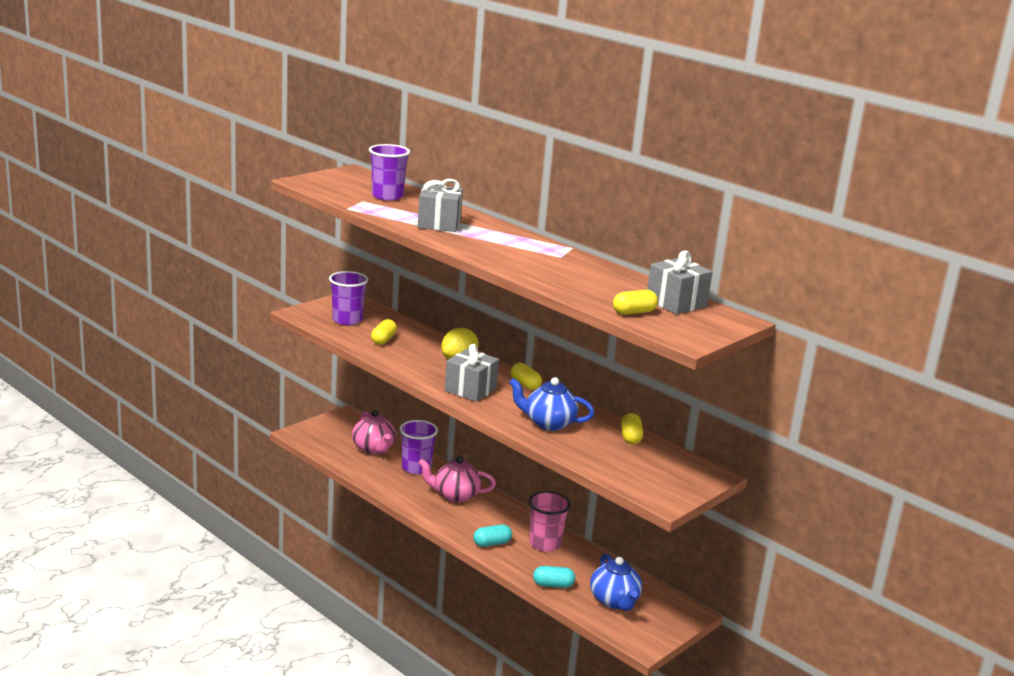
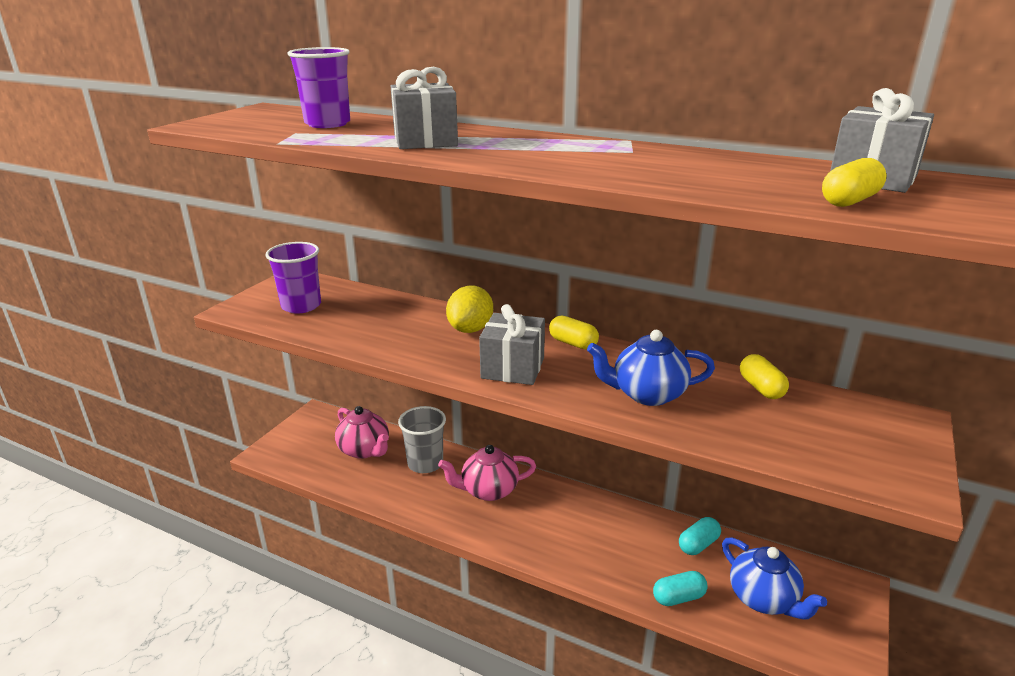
camera: 15 degrees left, 5 degrees up
yellow capsule [371,319,397,345] -> none
purple cup [400,420,438,474] -> grey cup [398,406,446,473]
turquoise capsule [473,524,512,547] -> turquoise capsule moved to [679,517,721,555]
pink cup [529,491,571,552] -> none

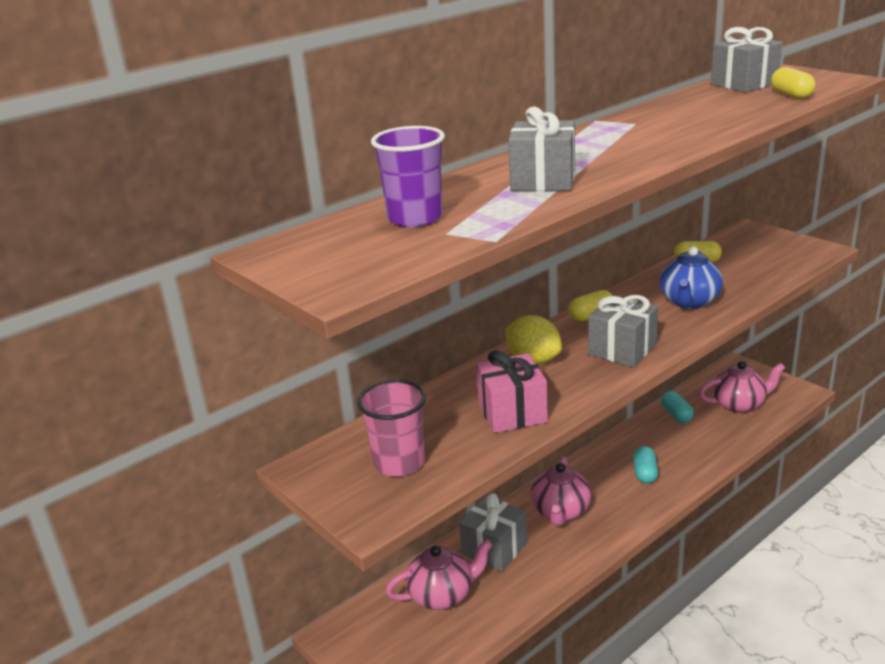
camera: 65 degrees left, 0 degrees up
purple cup [265,242,321,313] -> pink cup [358,380,426,476]
grey cup [398,406,446,473] -> grey gift [459,493,527,572]
turquoise capsule [653,571,708,606] -> turquoise capsule moved to [633,446,658,484]
blue teapot [722,537,827,619] -> pink teapot [699,361,785,413]
none -> pink gift [476,350,548,433]

